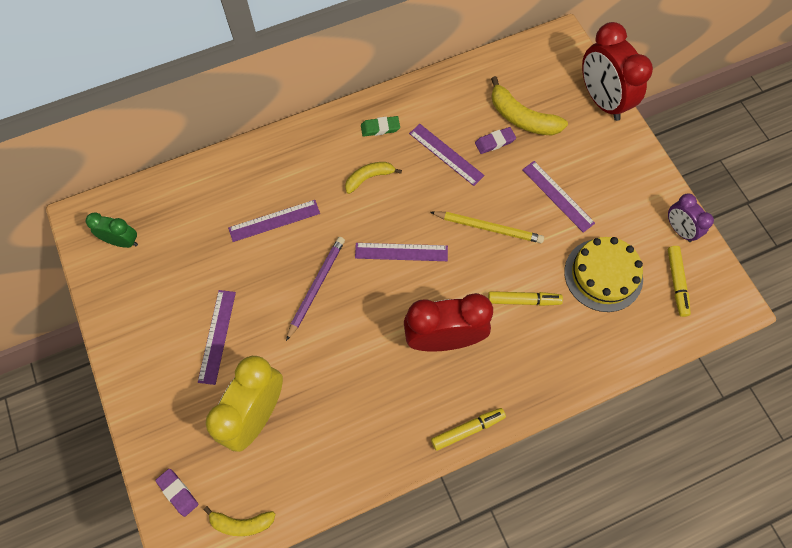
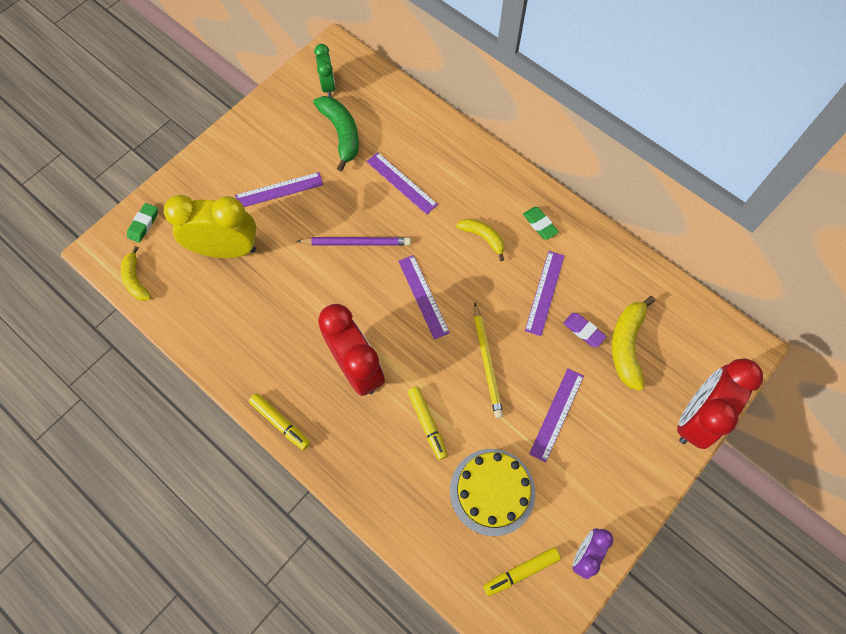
camera: 65 degrees right, 0 degrees up
purple eraser [155,469,198,517] -> green eraser [127,203,158,243]
none -> green banana [313,96,359,172]

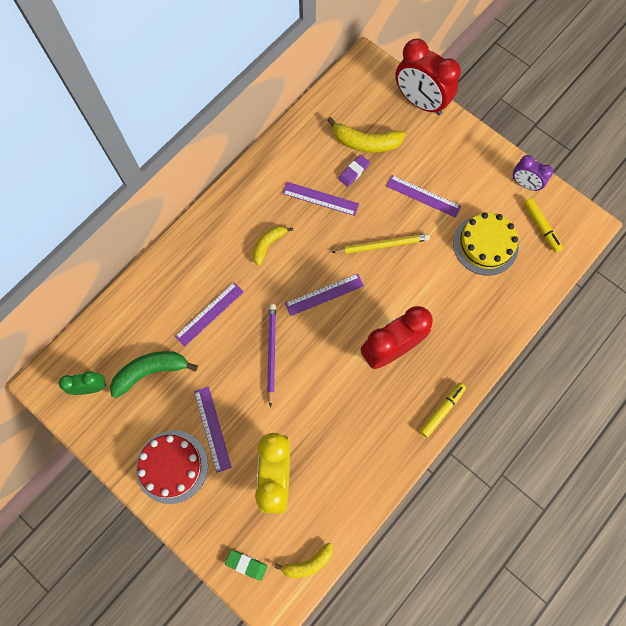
camera: 90 degrees left, 5 degrees up
yellow marker [408,387,448,460] -> none
green eraser [523,207,559,240] -> none
none -> red cake [136,430,208,504]

